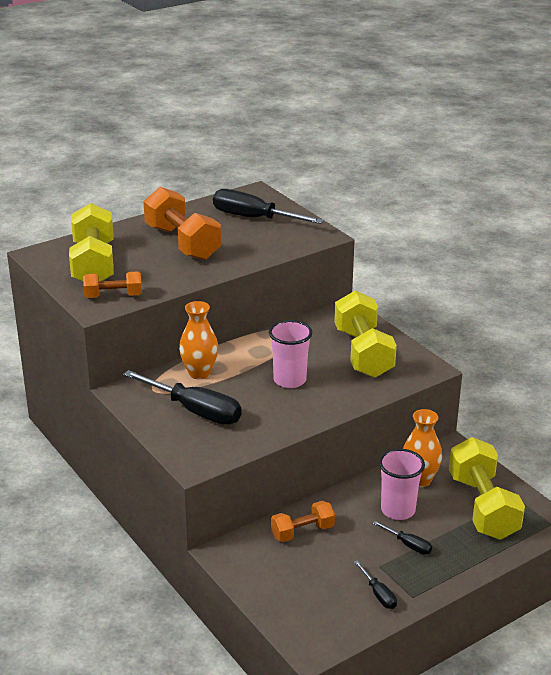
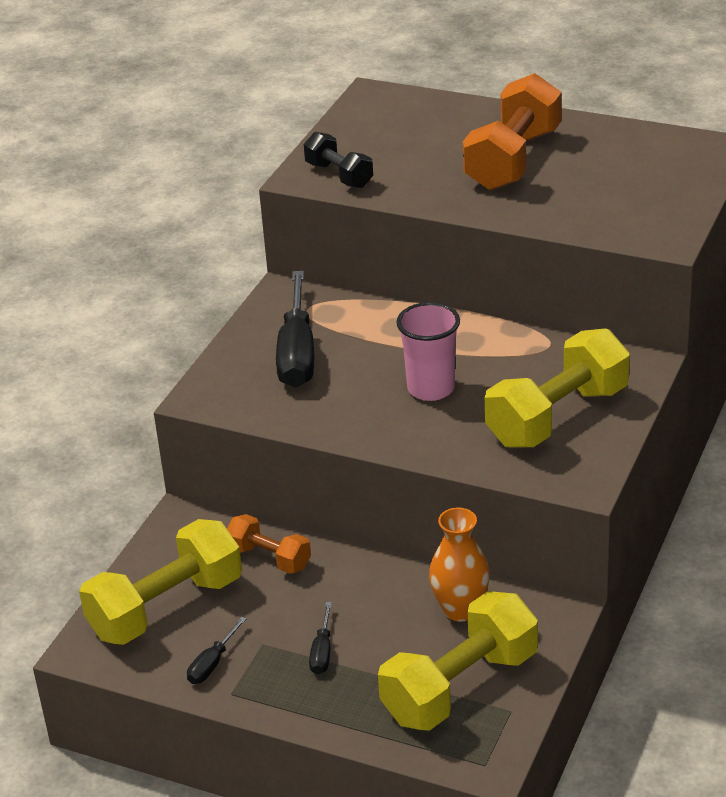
camera: 60 degrees right, 5 degrees up
yellow dumbbell [69,203,114,282] -> yellow dumbbell moved to [79,519,242,645]
orange dumbbell [83,271,142,298] -> black dumbbell [304,132,373,188]
orange vase [179,301,218,380] -> none
black screwdriver [213,189,324,224] -> none
pink cup [379,449,425,520] -> none

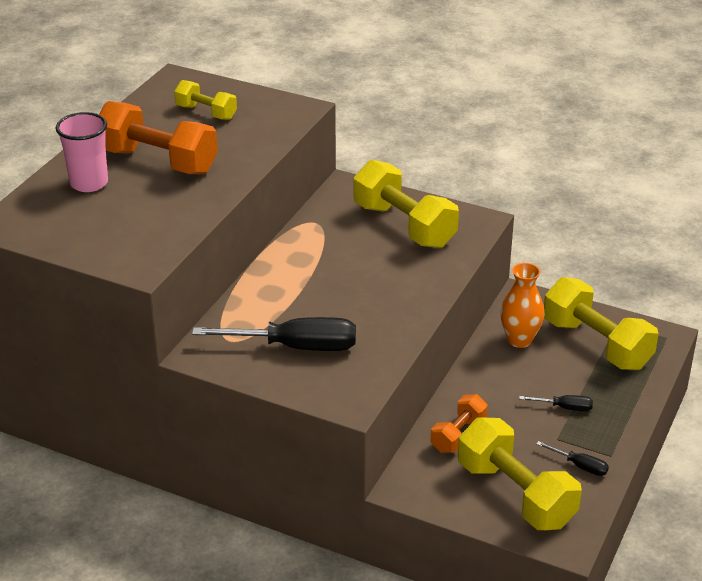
camera: 90 degrees left, 0 degrees up
black dumbbell [304,132,373,188] -> none
pink cup [396,302,460,401] -> pink cup moved to [55,112,108,192]
none -> yellow dumbbell [174,80,237,120]

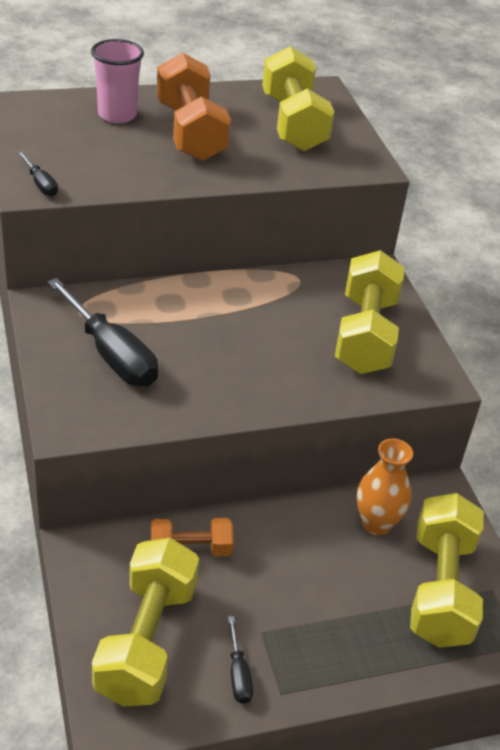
camera: 45 degrees right, 5 degrees up
yellow dumbbell [174,80,237,120] -> yellow dumbbell [262,46,334,152], size x1.81
black screwdriver [519,395,593,411] -> black screwdriver moved to [18,152,58,197]

